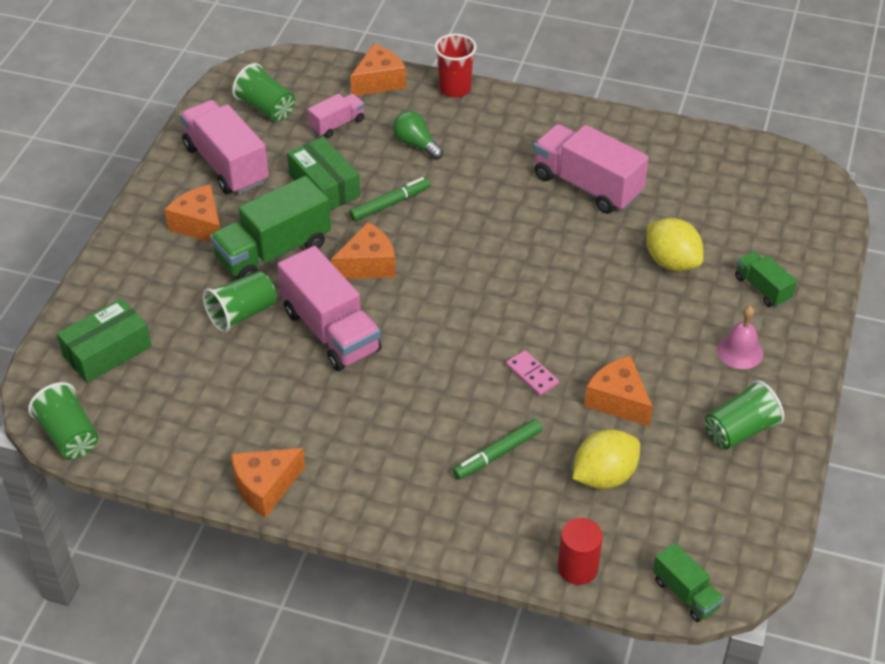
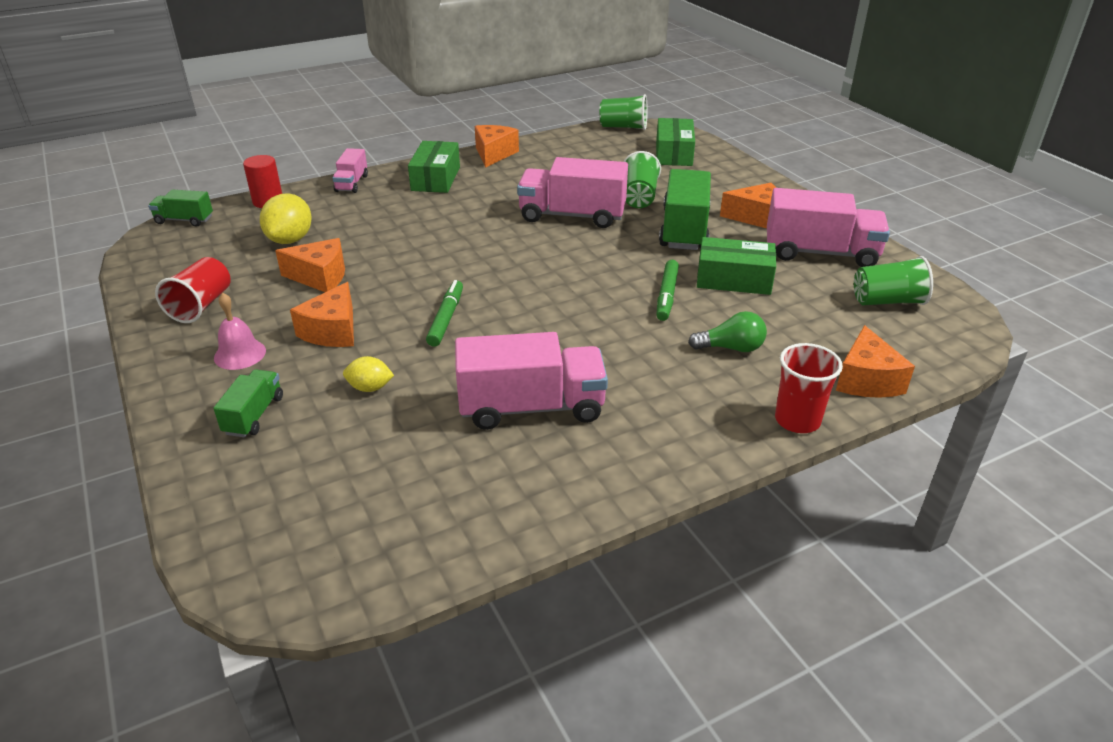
camera: 135 degrees right, 10 degrees down
pink truck [308,94,365,138] -> pink truck moved to [332,148,368,193]
orange cheese [331,222,396,279] -> orange cheese moved to [290,282,354,347]
green marker [453,419,542,479] -> green marker moved to [426,280,463,347]
pink domino [506,350,559,396] -> none
yellow lemon [646,218,704,271] -> yellow lemon [343,356,394,392], size x0.58
green cup [705,380,784,449] -> red cup [155,257,231,323]
green truck [735,251,797,307] -> green truck turned 90 degrees counterclockwise [213,369,283,437]
none -> green box [408,141,460,193]

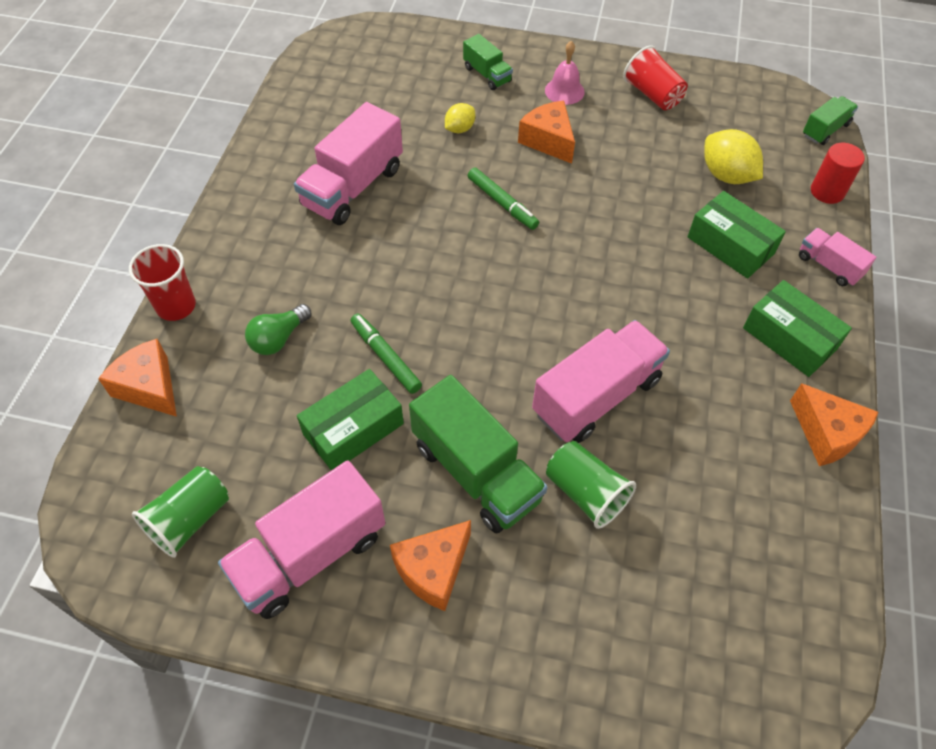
camera: 130 degrees right, 20 degrees up
orange cheese [275,238,345,292] -> none
green cup [599,94,648,130] -> none
green box [656,118,695,166] -> green box moved to [687,191,786,279]

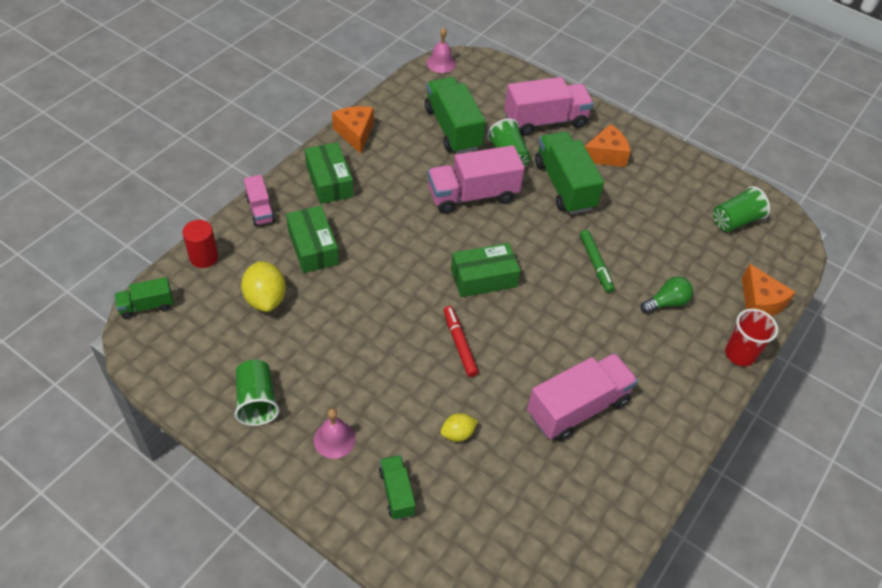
camera: 160 degrees left, 5 degrees down
pink truck [218,460,385,619] -> pink truck moved to [504,77,594,136]
green box [297,369,404,470] -> green box moved to [451,243,520,297]
green marker [468,168,539,230] -> red marker [444,306,478,377]
orange cheese [518,101,575,164] -> none
red cup [623,45,688,110] -> green cup [234,360,280,426]
none -> green truck [425,77,486,154]
none -> pink bell [427,27,456,73]

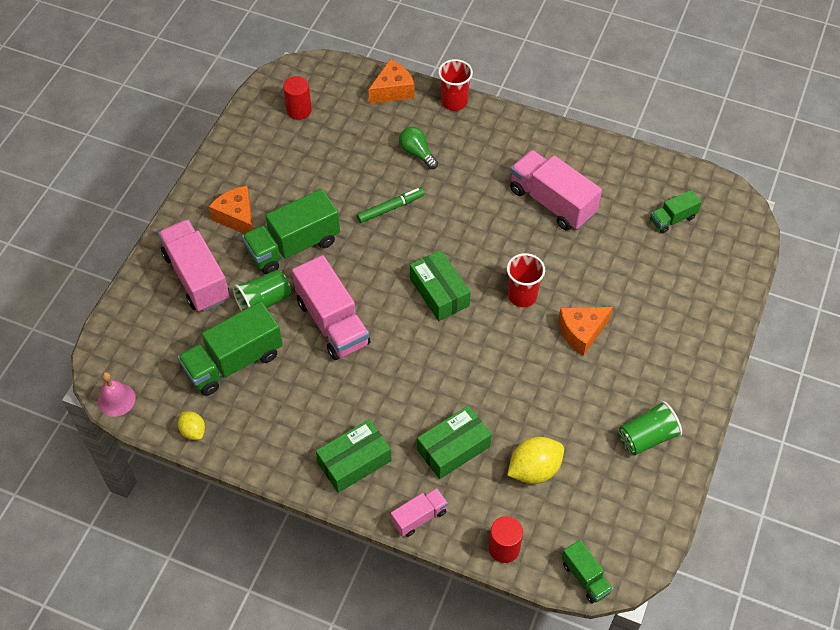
camera: 100 degrees left, 5 degrees up
pink bell [314,409,356,459] -> none
orange cheese [332,106,374,154] -> orange cheese moved to [558,307,613,356]
green truck [379,455,416,520] -> green truck moved to [650,190,702,233]
yellow lemon [441,413,478,442] -> yellow lemon moved to [178,411,205,440]
red marker [444,306,478,377] -> red cup [507,253,545,307]
green cup [713,186,770,232] -> red cylinder [283,76,312,120]

